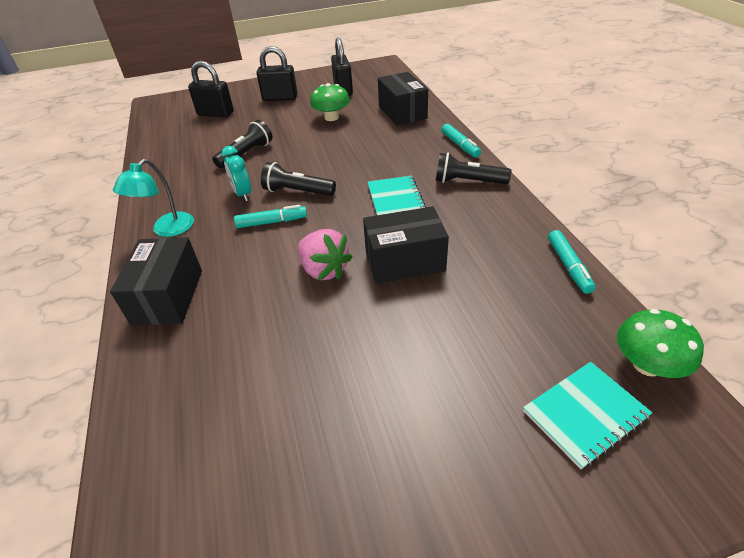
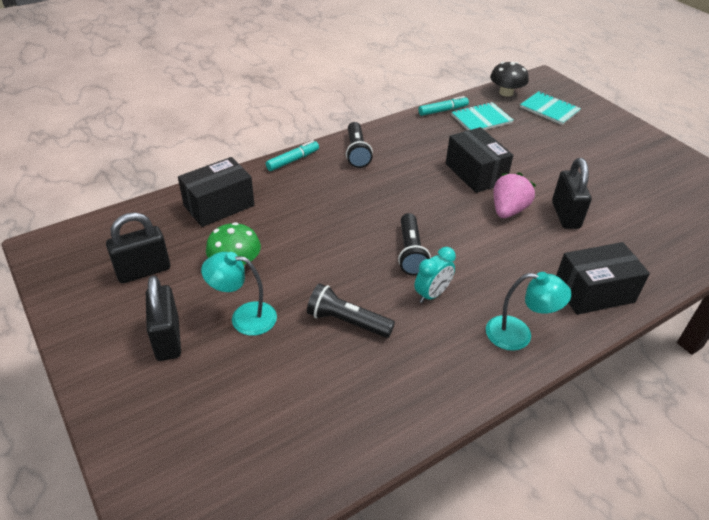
camera: 110 degrees left, 0 degrees up
black padlock [188,61,234,117] -> black padlock moved to [552,158,592,229]
turquoise marker [234,205,307,228] -> none
turquoise notebook [368,176,426,215] -> turquoise notebook moved to [452,102,513,130]
green mushroom [617,309,704,378] -> black mushroom [490,62,529,97]
none -> turquoise lamp [201,252,277,336]

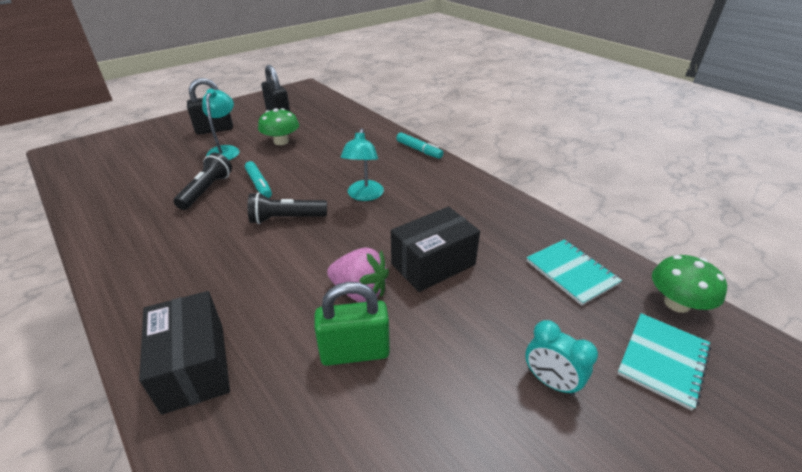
camera: 85 degrees right, 5 degrees down
black box [178,157,254,227] -> none
black flashlight [346,122,373,168] -> none
turquoise clock [414,247,456,303] -> turquoise clock moved to [525,320,598,396]
turquoise marker [418,96,469,116] -> turquoise marker moved to [245,161,272,198]
turquoise lamp [486,272,572,351] -> turquoise lamp moved to [340,128,384,201]
black mushroom [490,62,529,97] -> green mushroom [652,255,727,313]
black padlock [552,158,592,229] -> green padlock [315,282,390,366]

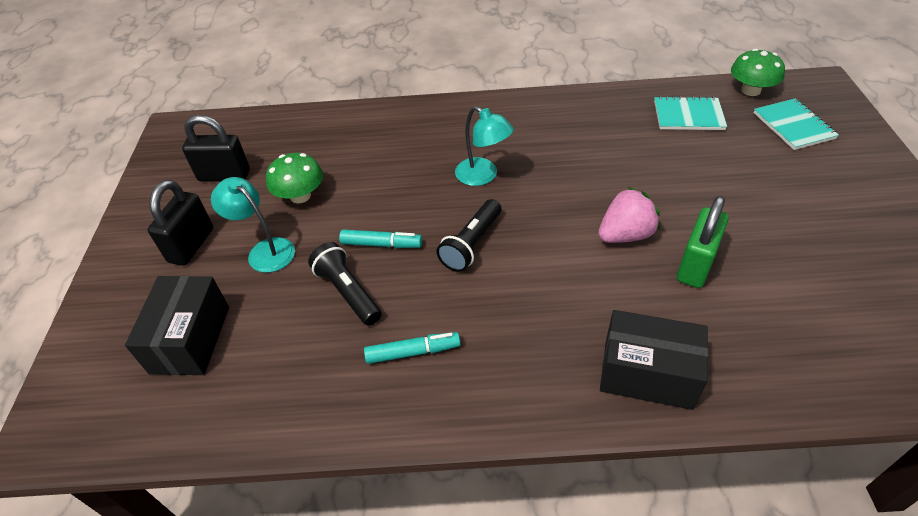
camera: 50 degrees left, 10 degrees up
black box [391,206,480,292] -> black box moved to [125,276,229,375]
turquoise marker [396,132,443,159] -> turquoise marker moved to [364,332,461,364]
turquoise clock [525,320,598,396] -> none

